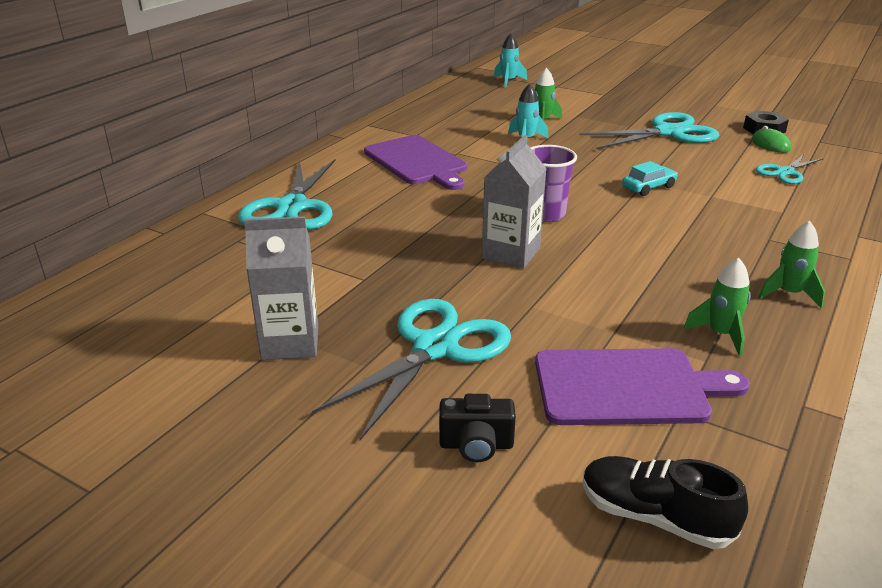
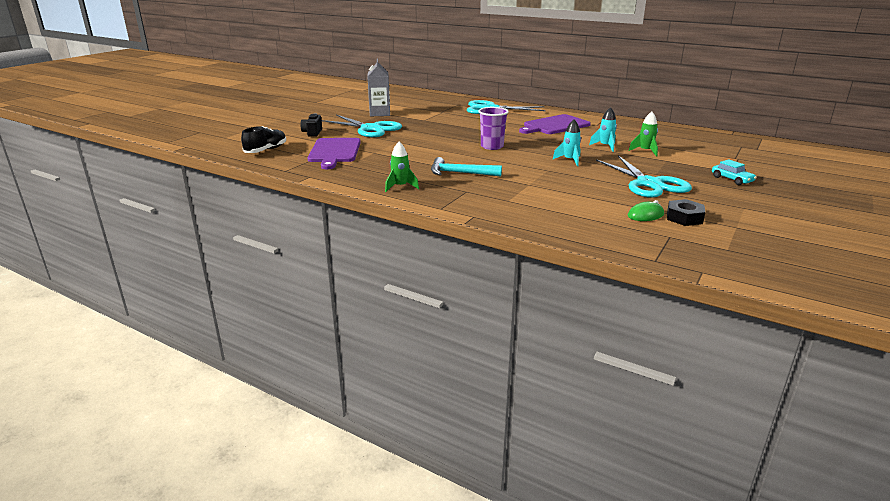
camera: 90 degrees right, 5 degrees down
grey carton [482,135,547,268] -> none
turquoise rocket [494,33,527,88] -> turquoise rocket moved to [553,119,581,166]
turquoise car [622,161,678,196] -> turquoise car moved to [712,159,757,185]
green rocket [683,258,751,356] -> none
turquoise scissors [756,154,824,184] -> none
none -> turquoise hammer [431,157,502,176]

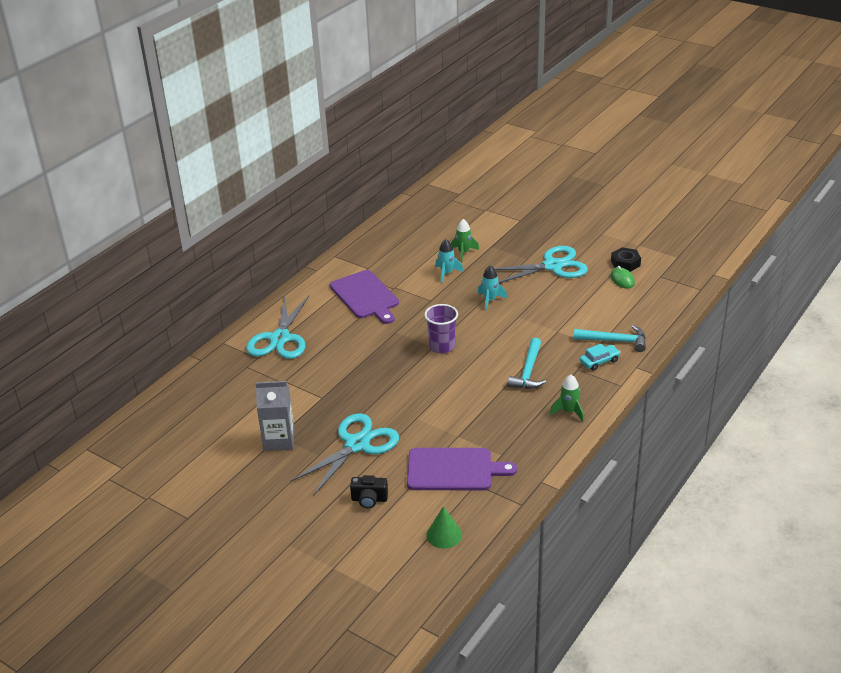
camera: 85 degrees left, 10 degrees up
black shoe [241,126,286,153] -> green cone [427,506,462,549]
turquoise car [712,159,757,185] -> turquoise car moved to [580,344,621,371]
none -> turquoise hammer [574,325,646,352]

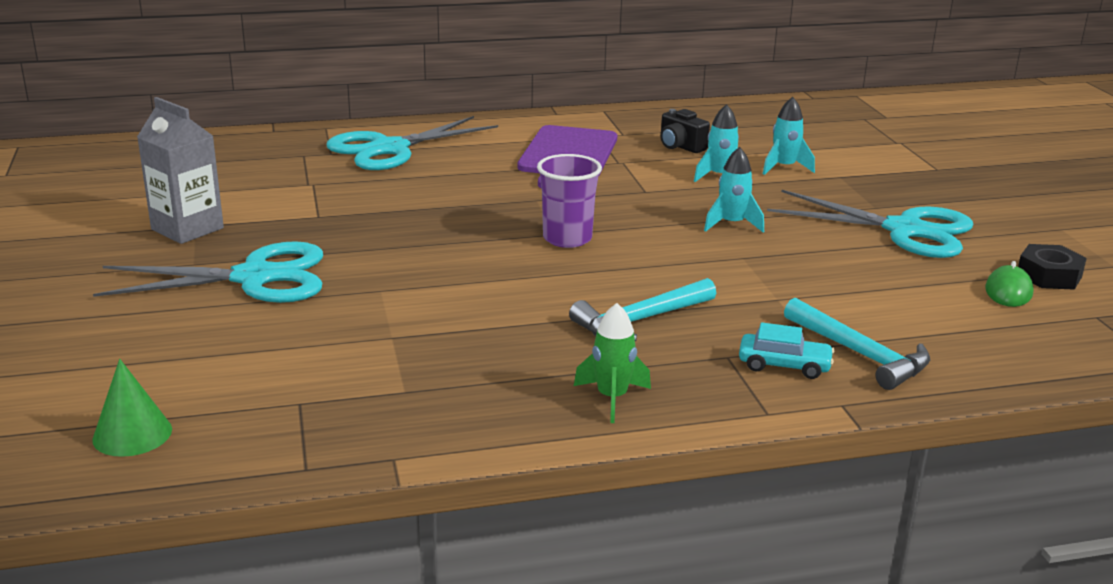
camera: 40 degrees right, 10 degrees down
black camera [350,475,388,508] -> black camera moved to [660,109,710,153]
purple cutting board [407,448,517,490] -> none
green rocket [451,219,479,262] -> turquoise rocket [763,97,815,175]

